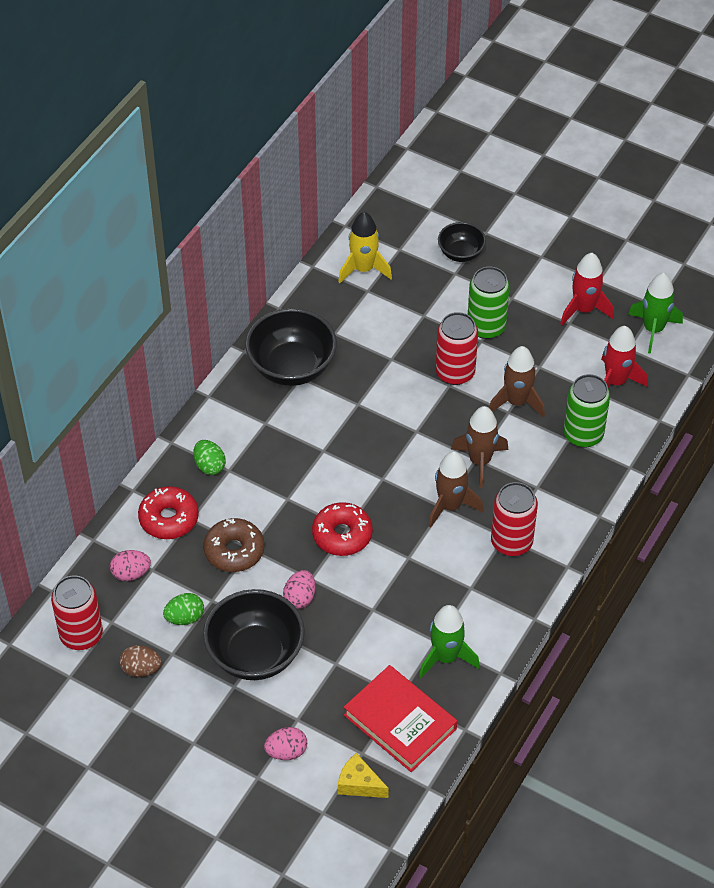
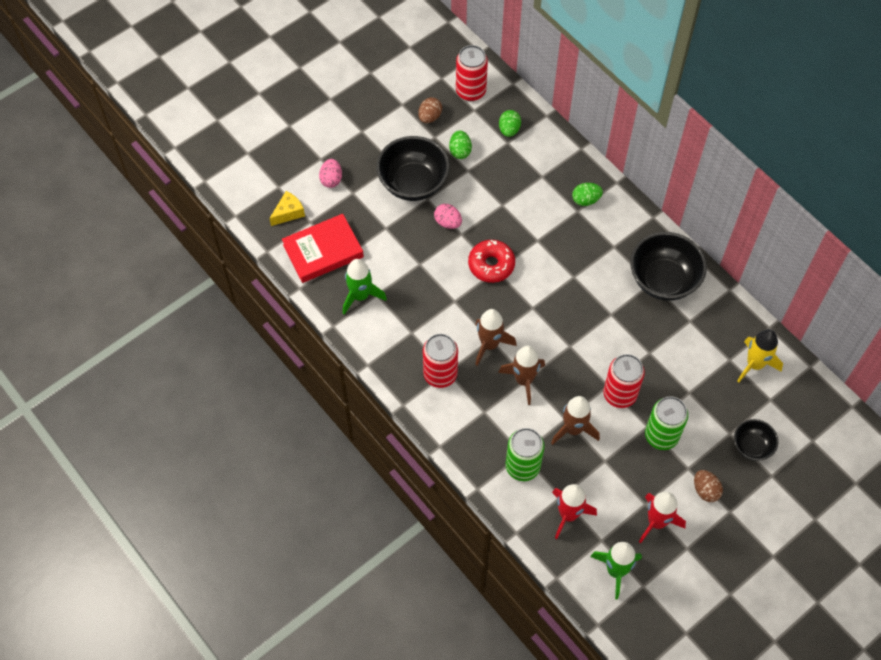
camera: 110 degrees right, 10 degrees up
pink egg [110,550,151,581] -> green egg [499,110,521,137]
red donut [138,486,199,539] -> none
brown donut [203,518,264,572] -> none
none -> brown egg [694,470,723,502]

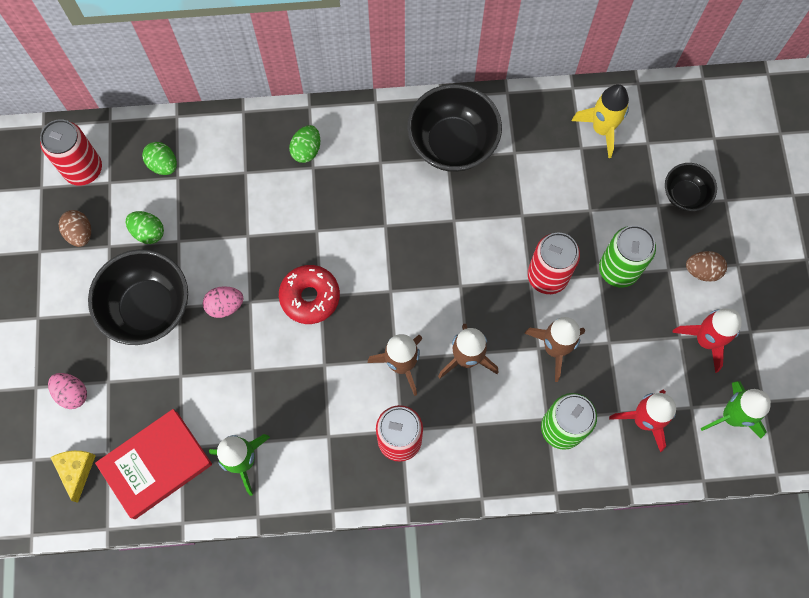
camera: 55 degrees left, 10 degrees up
red book [282,214,364,283] -> red book turned 45 degrees clockwise [95,409,212,519]

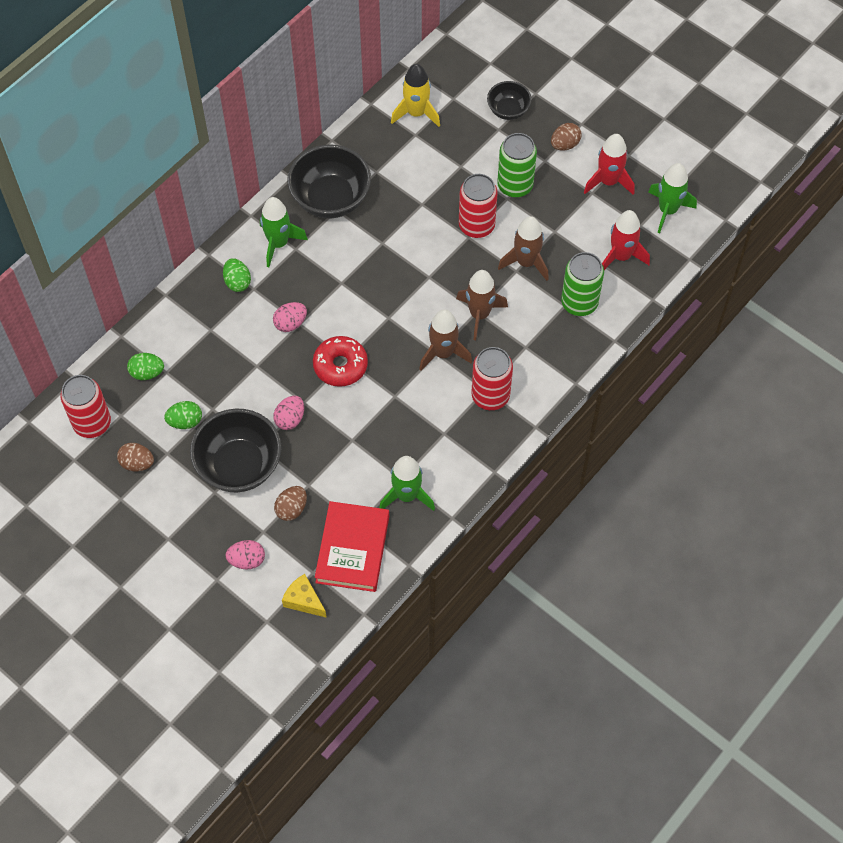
camera: 45 degrees left, 10 degrees down
none -> green rocket [260,197,308,267]
none -> pink egg [273,302,307,332]
none -> brown egg [274,486,307,521]

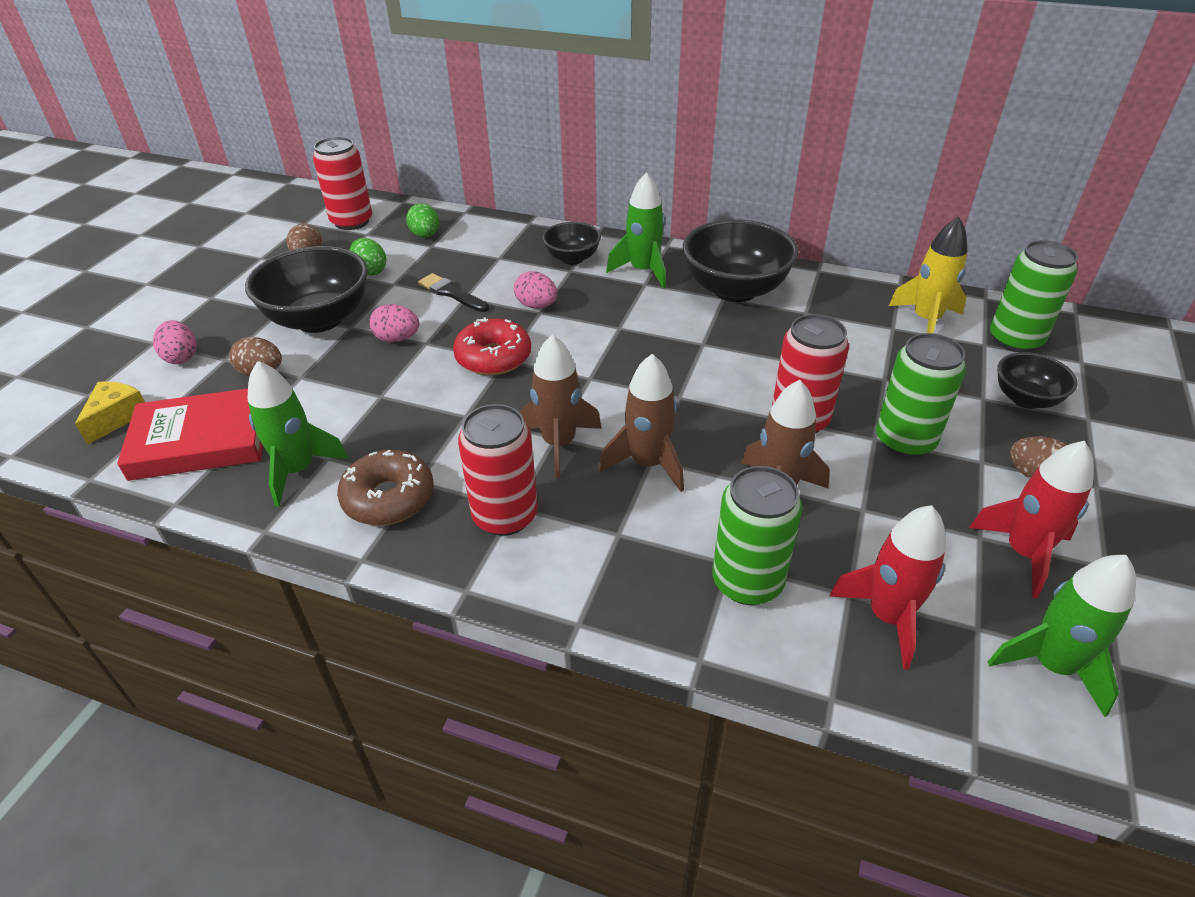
camera: 70 degrees right, 20 degrees down
green egg [223,258,251,292] -> black bowl [542,222,601,265]
none -> brown donut [337,450,434,525]
none -> black brush [418,273,489,312]
none -> green can [990,240,1078,352]

